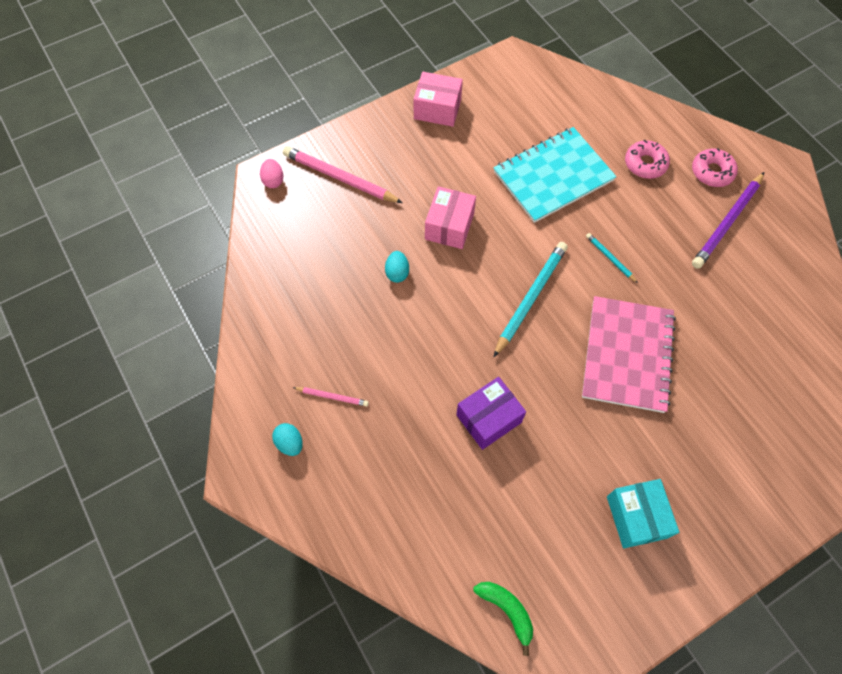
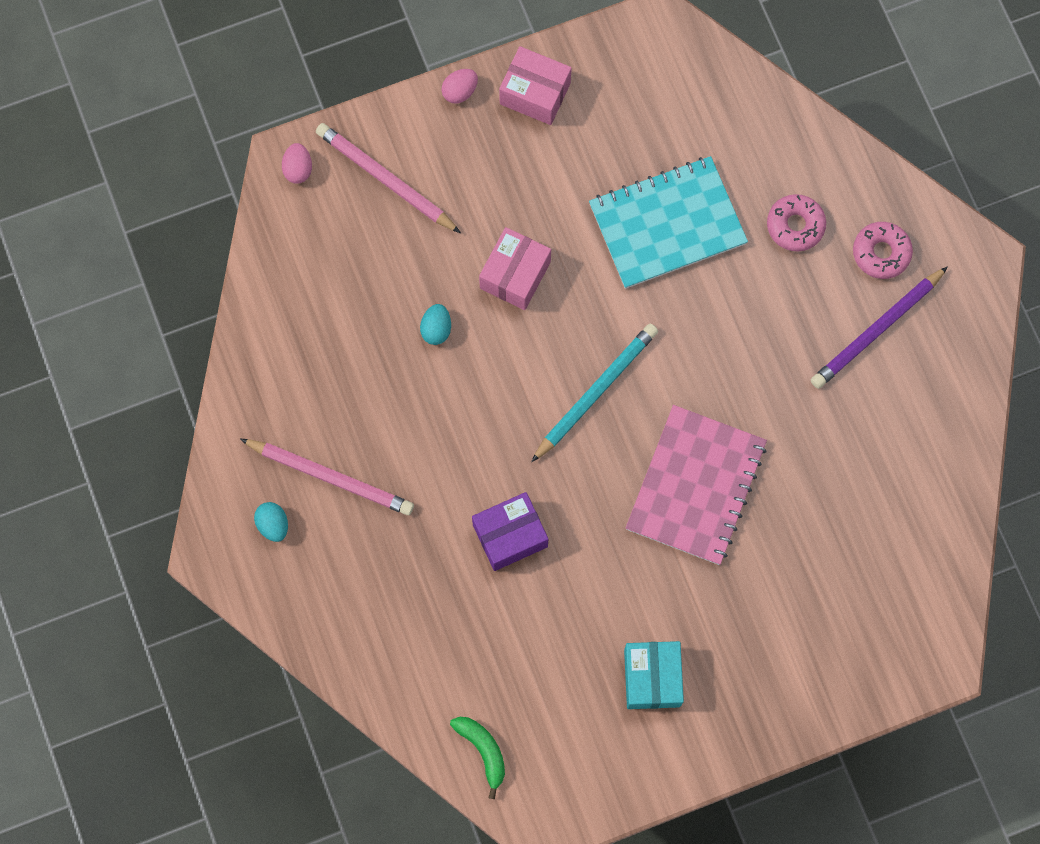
camera: 10 degrees right, 10 degrees up
pink pencil [293,387,369,406] -> pink pencil [240,439,414,515], size x2.01
turquoise pencil [586,233,638,283] -> none
none -> pink egg [441,69,478,104]

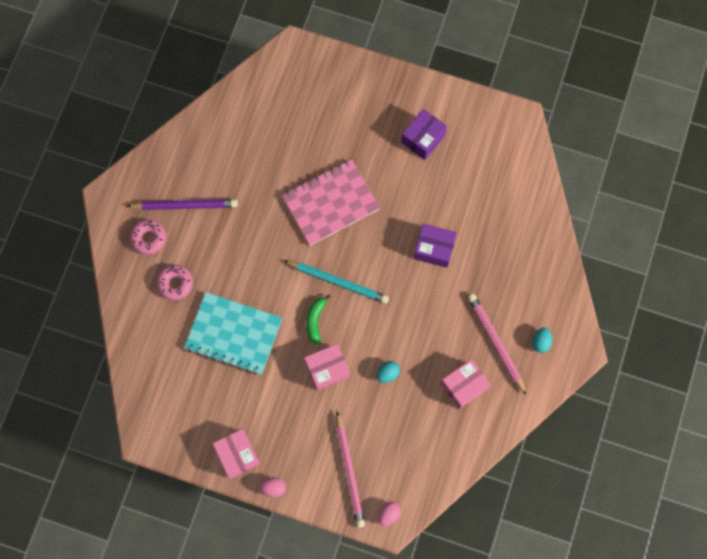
camera: 140 degrees left, 0 degrees up
green banana [450,717,505,799] -> green banana moved to [306,295,331,345]
turquoise pencil [531,324,658,462] -> turquoise pencil turned 150 degrees counterclockwise [283,260,389,304]
turquoise box [624,641,684,709] -> purple box [401,109,447,160]
none -> pink box [440,359,491,409]

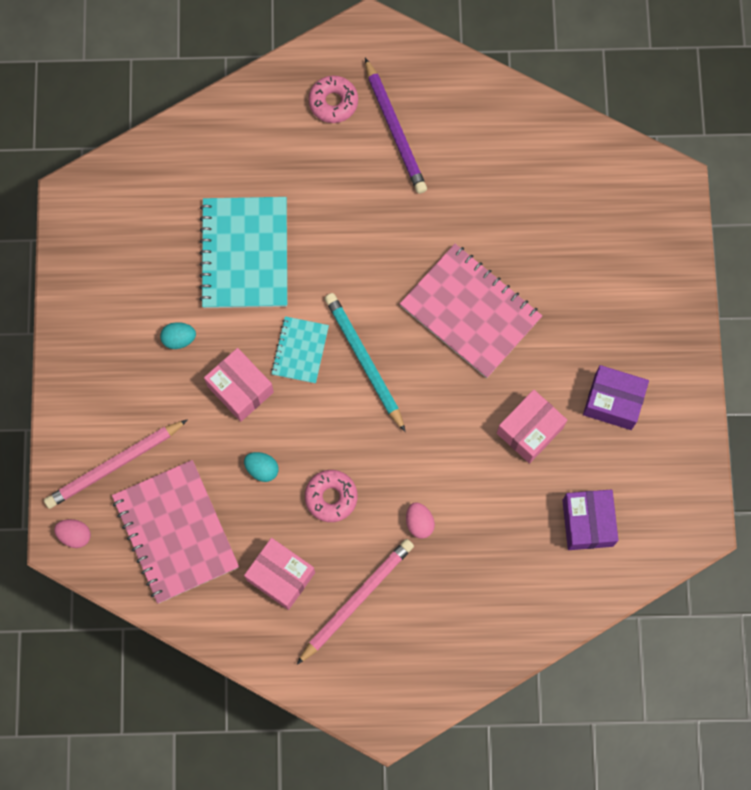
camera: 70 degrees right, 0 degrees up
pink donut [156,265,193,300] -> pink donut moved to [305,470,357,522]
pink box [213,429,260,479] -> pink box moved to [497,390,567,463]
pink egg [259,477,286,497] -> pink egg moved to [406,502,435,539]
turquoise pencil [283,260,389,304] -> turquoise pencil turned 150 degrees clockwise [325,293,405,432]
green banana [306,295,331,345] -> turquoise notebook [271,316,329,384]
purple box [414,224,457,268] -> purple box moved to [562,489,618,550]
turquoise egg [533,328,552,353] -> turquoise egg moved to [160,322,196,349]
none -> pink notebook [112,460,239,604]

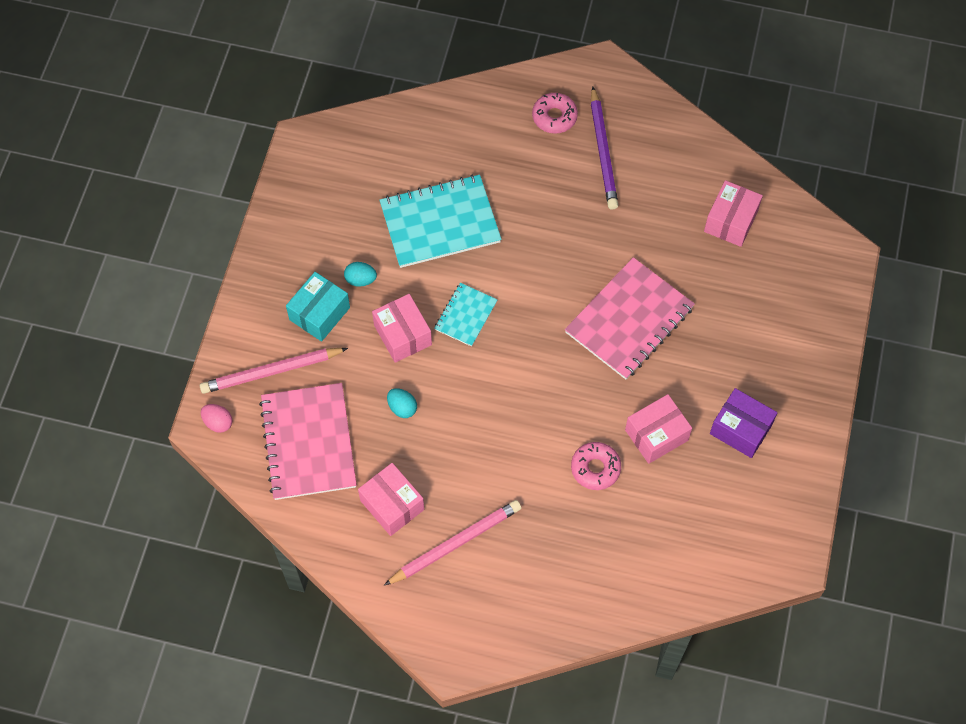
camera: 15 degrees right, 10 degrees down
turquoise notebook [199,197,287,308] -> turquoise notebook turned 60 degrees clockwise [380,174,502,268]
pink donut [305,470,357,522] -> pink donut moved to [571,442,621,490]
turquoise pencil [325,293,405,432] -> none
pink notebook [400,244,542,378] -> pink notebook turned 75 degrees clockwise [565,257,695,380]
pink egg [406,502,435,539] -> none
purple box [562,489,618,550] -> none
none -> turquoise box [286,272,350,341]
none -> pink box [704,180,763,247]

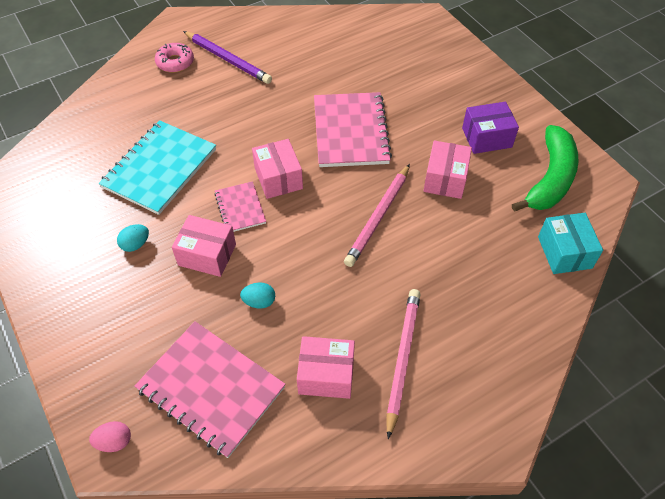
camera: 45 degrees left, 10 degrees down
pink pencil [200,348,348,394] -> pink pencil moved to [344,164,410,267]
turquoise box [286,272,350,341] -> turquoise box moved to [538,213,603,274]
turquoise notebook [434,283,498,347] -> pink notebook [214,181,266,232]
pink donut [571,442,621,490] -> none
pink box [704,180,763,247] -> pink box moved to [252,139,303,199]
none -> green banana [512,125,579,212]

